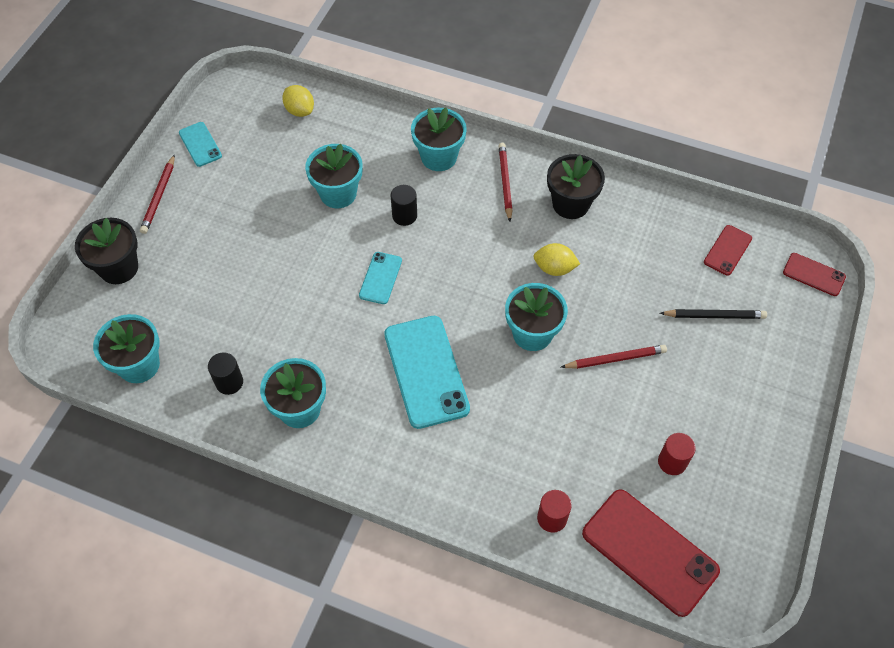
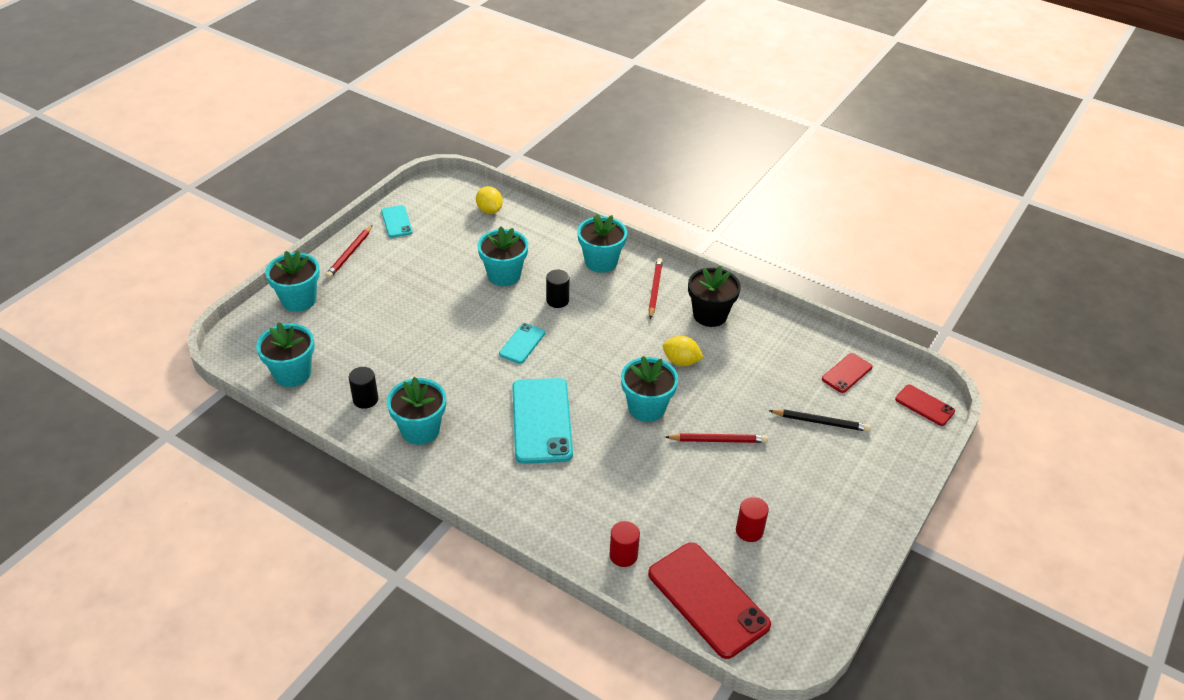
camera: 10 degrees right, 15 degrees down
black flower pot [75,218,138,284] -> turquoise flower pot [265,250,320,312]

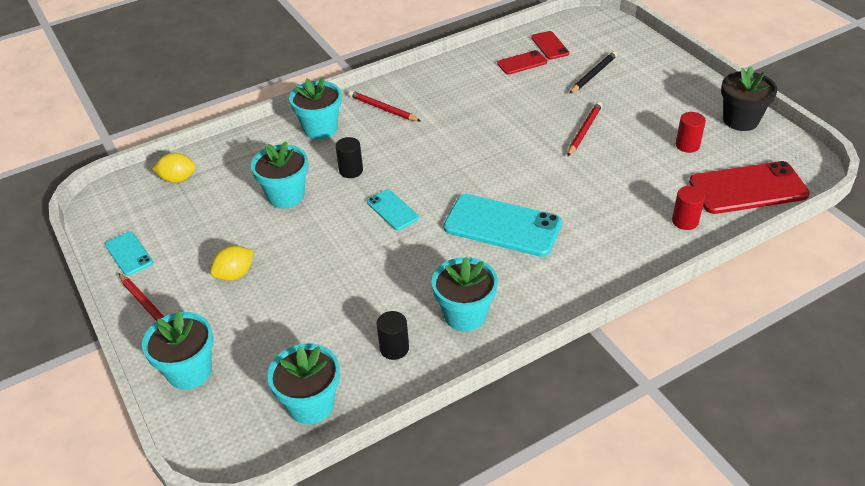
camera: 60 degrees left, 0 degrees up
turquoise phone [381,205,413,238] -> turquoise phone turned 45 degrees clockwise [105,231,153,276]
turquoise flower pot [621,356,678,422] -> none
yellow lemon [663,336,704,366] -> yellow lemon moved to [210,245,253,281]
black flower pot [688,266,741,327] -> black flower pot moved to [721,66,777,131]
red phone [895,384,955,426] -> red phone moved to [497,50,547,75]

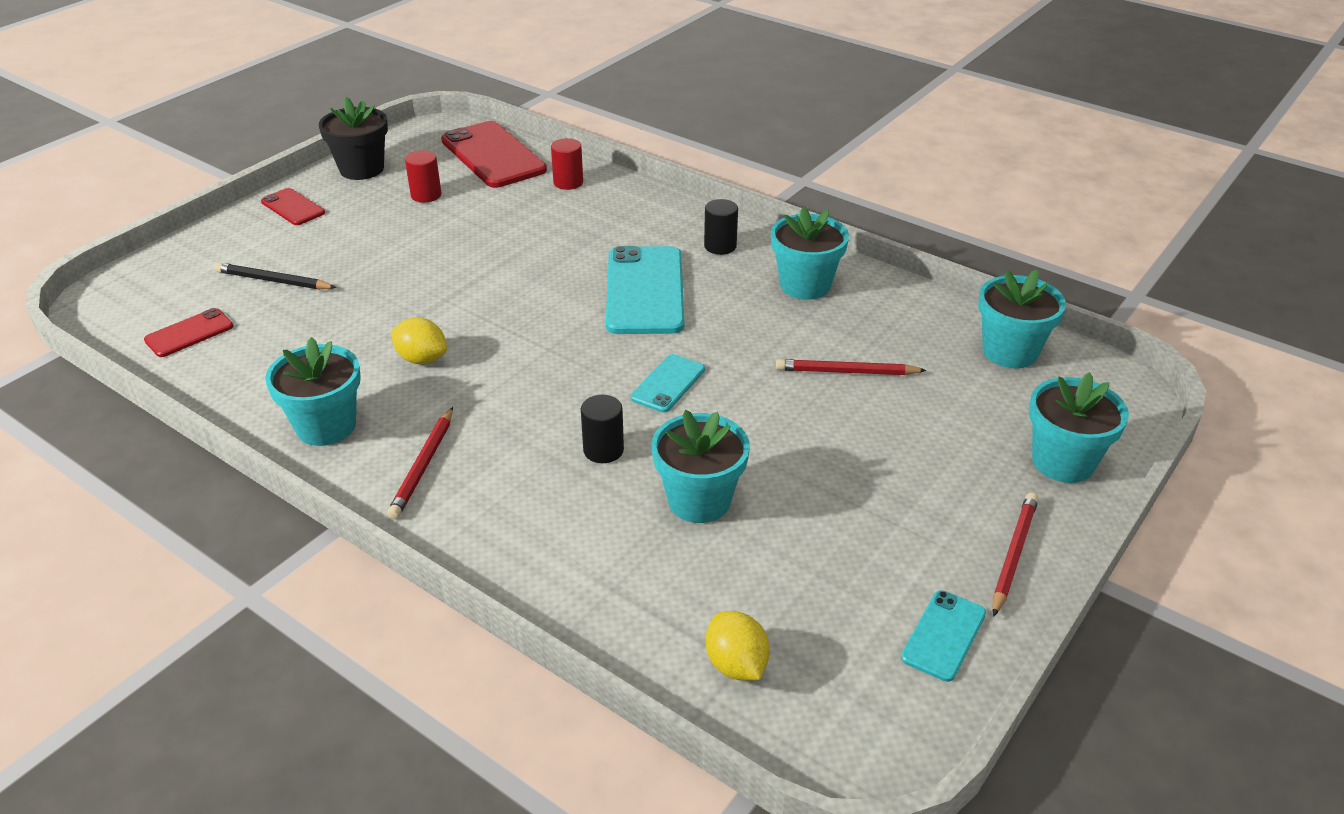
camera: 115 degrees left, 5 degrees down
yellow lemon [210,245,253,281] -> yellow lemon moved to [391,318,447,364]
turquoise flower pot [289,77,342,139] -> turquoise flower pot moved to [265,337,361,446]
black cylinder [376,311,409,360] -> black cylinder moved to [704,199,738,255]
red phone [497,50,547,75] -> red phone moved to [261,188,325,225]
red pencil [568,102,602,156] -> red pencil moved to [776,359,927,375]

